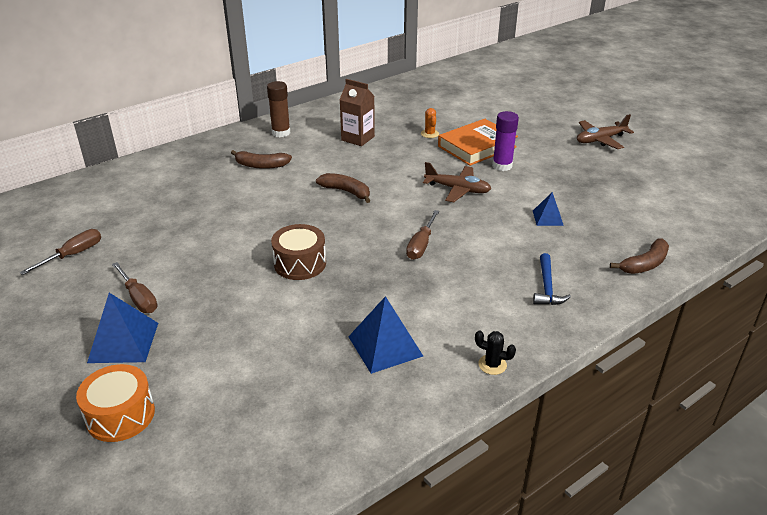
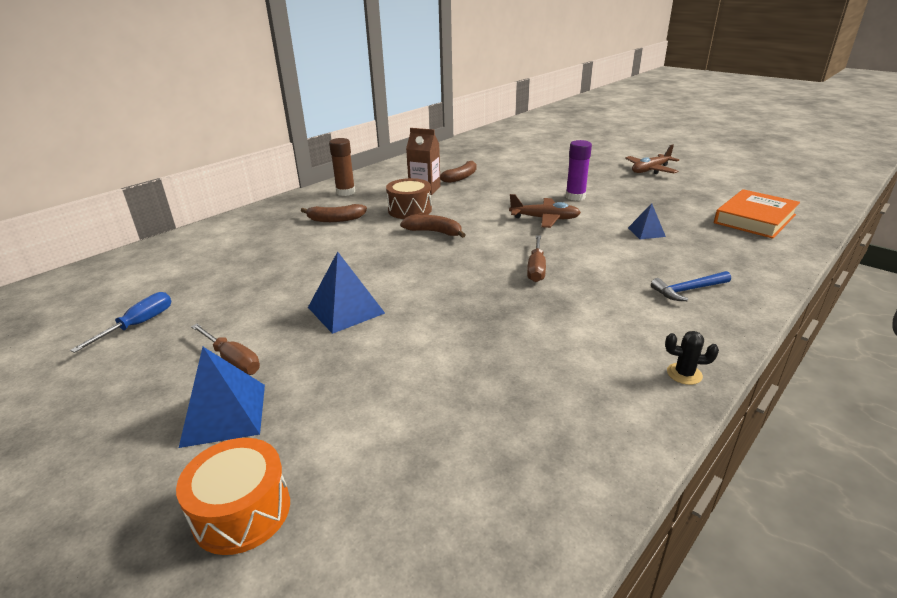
camera: 10 degrees left, 5 degrees down
brown screwdriver [20,229,101,275] -> blue screwdriver [70,292,172,353]
brown drum [271,224,326,280] -> brown drum moved to [386,178,432,219]
blue pyramid [348,296,423,374] -> blue pyramid moved to [308,251,385,334]
orange cactus [421,108,439,138] -> none
orange book [438,119,518,166] -> orange book moved to [714,189,800,239]
blue hammer [533,253,571,305] -> blue hammer turned 75 degrees clockwise [651,271,731,301]
brown banana [610,238,669,274] -> brown banana moved to [440,161,476,183]

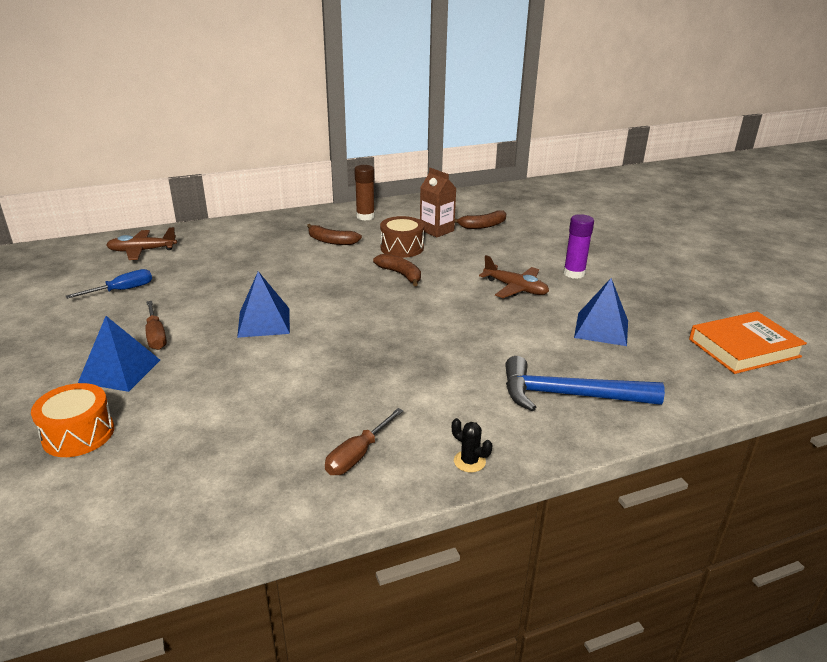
camera: 25 degrees right, 0 degrees up
brown screwdriver [527,235,546,282] -> brown screwdriver moved to [325,408,403,475]
brown plane [625,144,679,174] -> brown plane moved to [106,227,177,260]
blue pyramid [628,203,666,240] -> blue pyramid [574,278,628,346], size x1.70
blue hammer [651,271,731,301] -> blue hammer [505,356,665,411], size x1.82

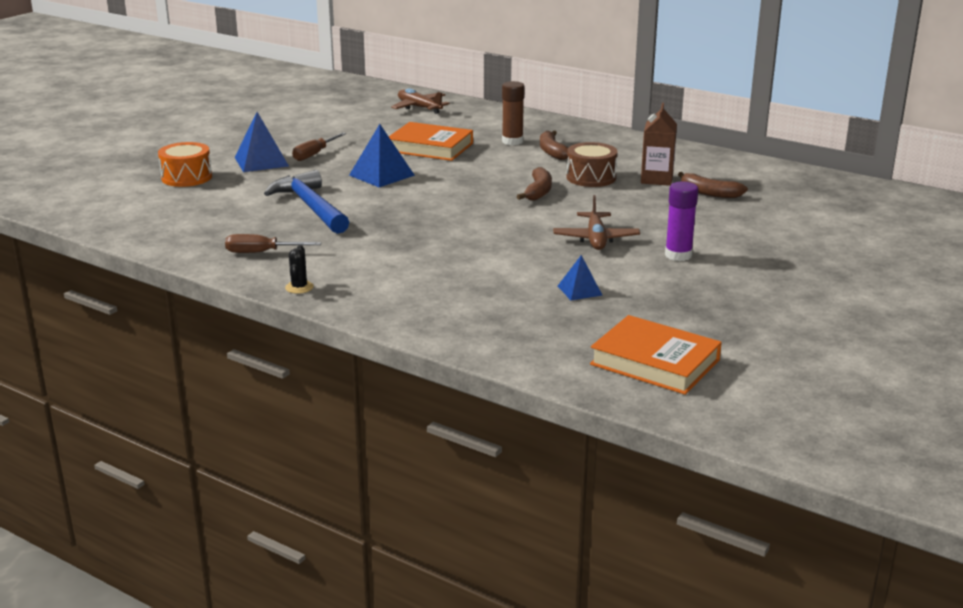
camera: 55 degrees right, 5 degrees down
blue screwdriver [66,269,152,299] -> none
brown glue stick [354,165,375,221] -> brown glue stick moved to [502,81,525,145]
blue hammer [505,356,665,411] -> blue hammer moved to [264,170,349,234]
blue pyramid [574,278,628,346] -> blue pyramid [558,255,602,300], size x0.59
none -> orange book [389,122,473,161]

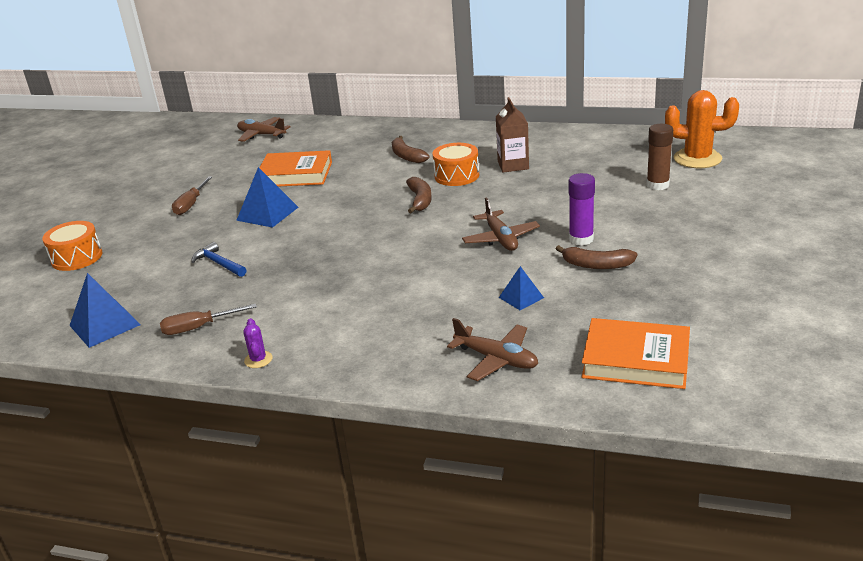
camera: 15 degrees left, 5 degrees up
blue pyramid [234,112,289,172] -> blue pyramid moved to [69,273,141,348]
blue hammer [264,170,349,234] -> blue hammer [191,242,247,277], size x0.55
black cactus [285,245,314,294] -> purple cactus [243,318,272,368]
brown glue stick [502,81,525,145] -> brown glue stick moved to [646,124,673,190]
brown drum [567,142,618,187] -> orange drum [433,143,479,186]
brown banana [678,172,748,198] -> brown banana moved to [556,245,637,269]
none -> brown plane [447,318,538,381]
none -> orange cactus [665,90,739,168]

